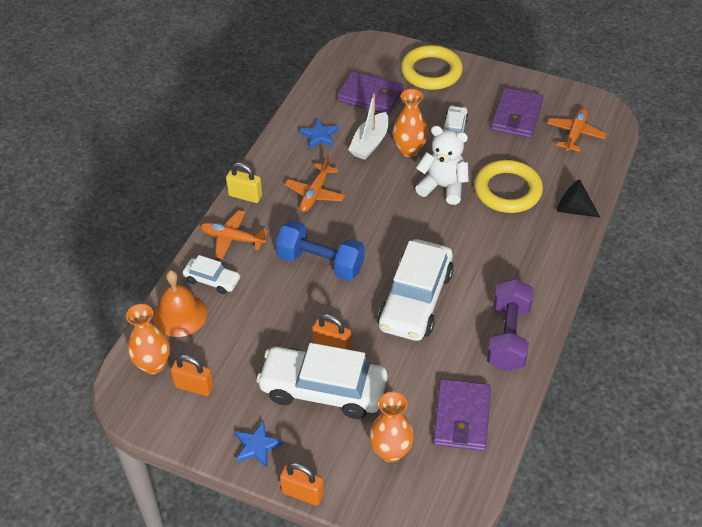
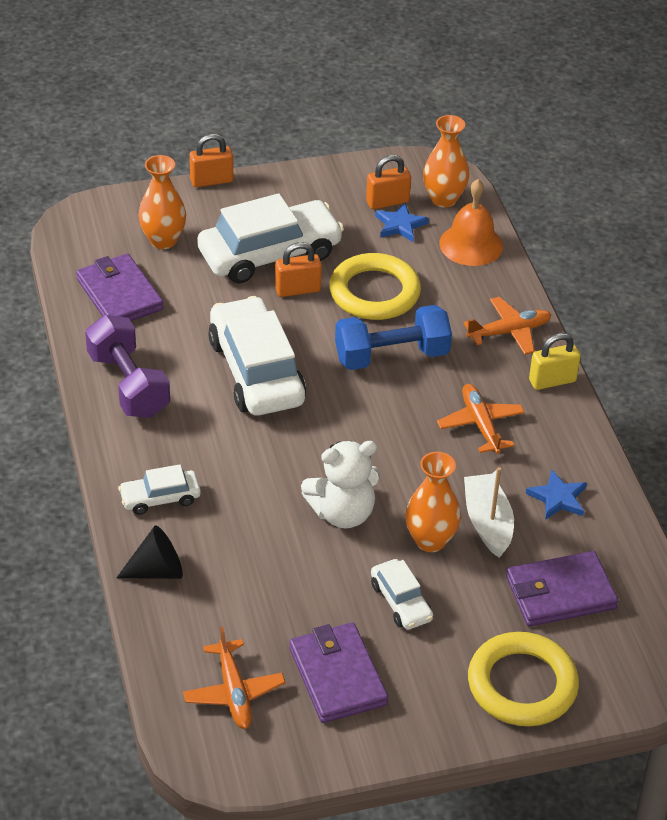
camera: 140 degrees right, 5 degrees down
white car [183,255,240,294] -> white car moved to [118,464,201,515]
blue star [235,421,284,468] -> blue star moved to [375,203,429,242]
yellow ring [474,160,543,213] -> yellow ring moved to [329,253,421,320]

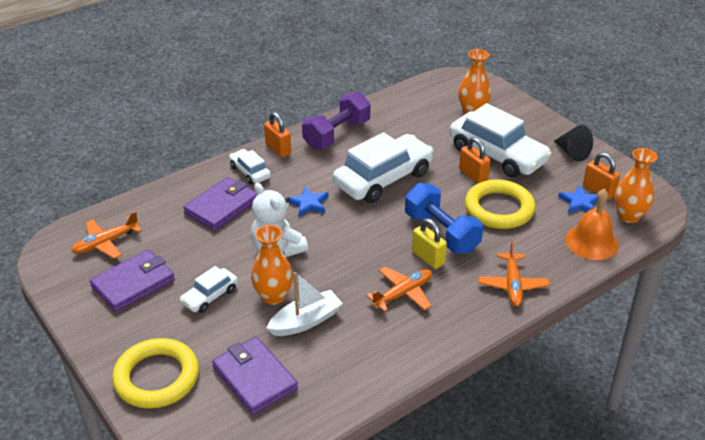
camera: 70 degrees right, 5 degrees down
purple wallet [76,253,163,321] -> purple wallet moved to [183,177,257,231]
black cone [116,526,183,579] -> black cone moved to [554,125,593,161]
orange padlock [189,134,233,187] -> orange padlock moved to [264,112,291,157]
orange plane [463,297,551,355] -> orange plane turned 45 degrees clockwise [478,241,550,307]
blue star [526,470,587,520] -> blue star moved to [288,187,328,217]
yellow padlock [529,333,581,390] -> yellow padlock moved to [412,218,447,269]

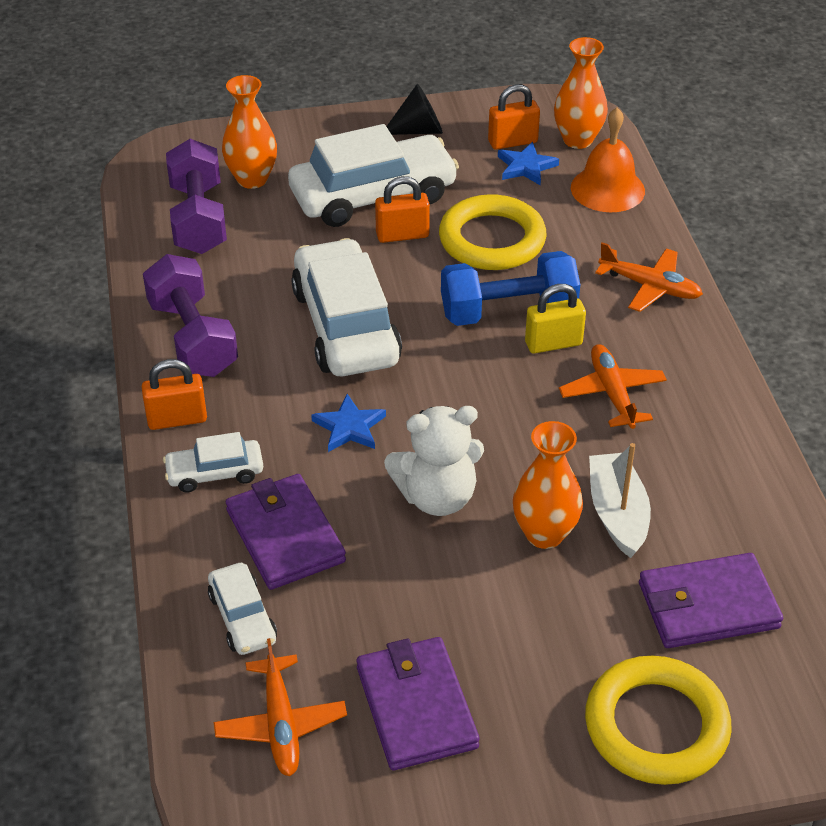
camera: 65 degrees left, 5 degrees up
white car [180,266,238,313] -> white car moved to [208,563,277,655]
none -> purple dumbbell [166,139,227,254]

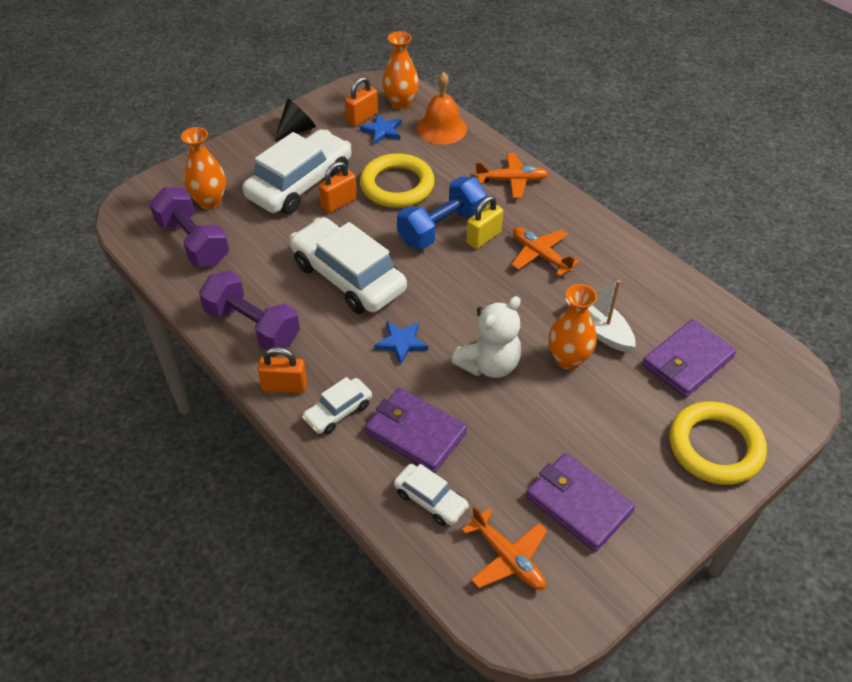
camera: 30 degrees left, 5 degrees up
orange padlock [142,359,207,430] -> orange padlock turned 45 degrees clockwise [258,347,307,393]

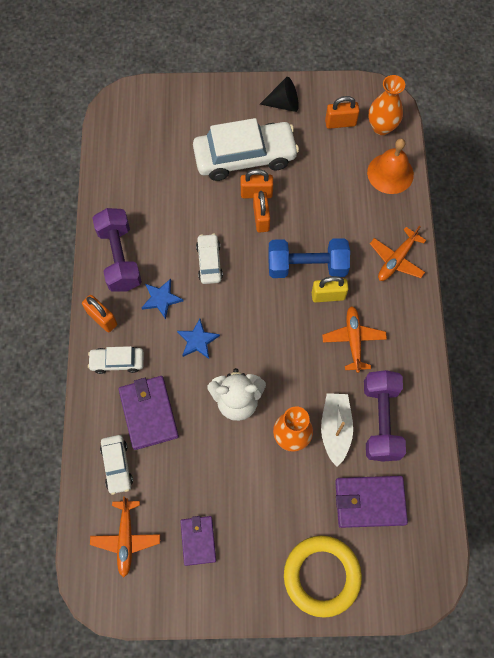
camera: 40 degrees right, 20 degrees up
purple dumbbell [149,187,229,267] -> purple dumbbell moved to [364,370,406,462]
orange vase [181,127,226,209] -> none
white car [289,217,407,314] -> white car [196,233,223,284], size x0.49
blue star [360,114,402,145] -> blue star moved to [142,279,183,319]
yellow ring [360,153,435,208] -> none
orange plane [475,153,549,198] -> orange plane turned 90 degrees clockwise [370,225,426,281]
purple wallet [526,453,635,552] -> purple wallet [180,516,216,566], size x0.65
none -> orange padlock [253,191,270,233]

